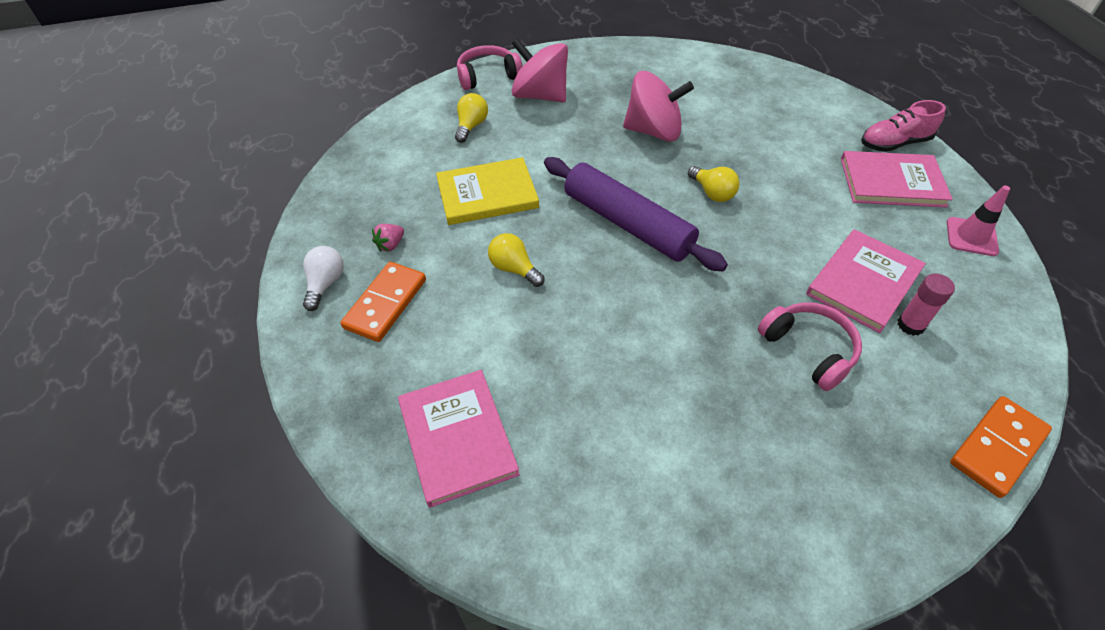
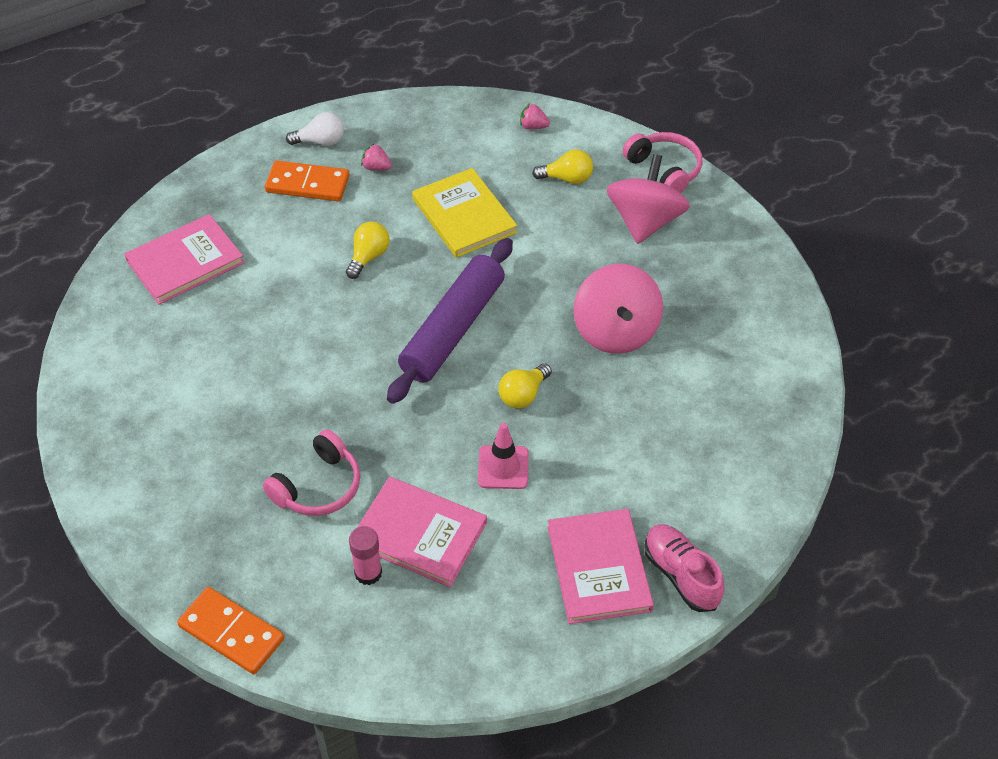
camera: 75 degrees right, 0 degrees up
pink traffic cone [947,185,1010,256] -> pink traffic cone moved to [478,423,529,489]
none -> pink strawberry [520,104,550,129]

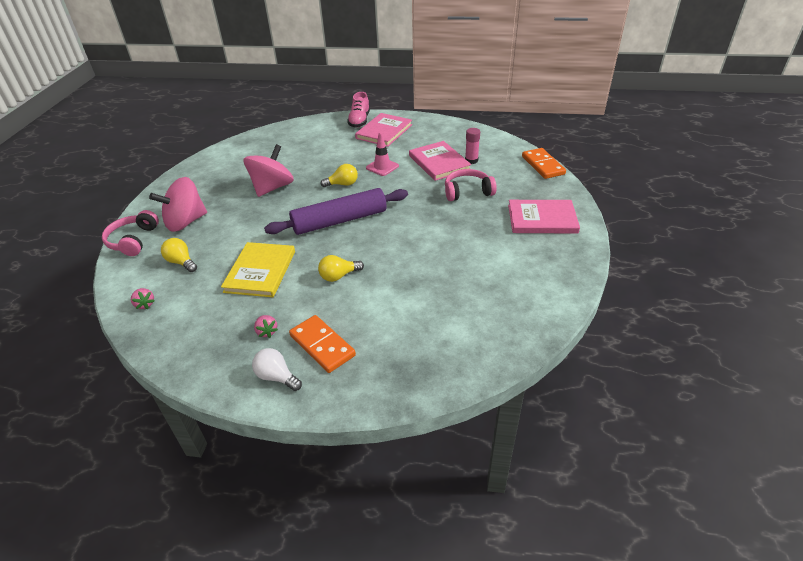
camera: 140 degrees left, 10 degrees down
pink book [124,214,245,305] -> pink book moved to [508,200,580,234]

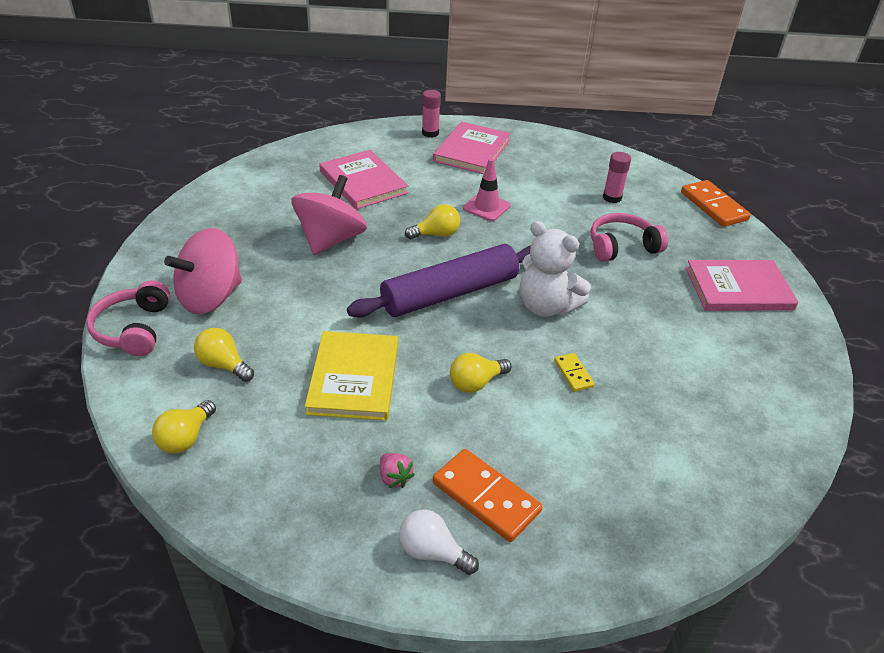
camera: 10 degrees left, 0 degrees up
pink strawberry [131,288,155,309] -> yellow light bulb [152,400,216,454]
pink shoe [347,92,370,127] -> pink glue stick [422,90,441,138]
pink book [409,141,471,181] -> pink book moved to [319,150,408,209]
none -> white teddy bear [520,221,591,317]
none -> yellow domino [554,353,595,392]

